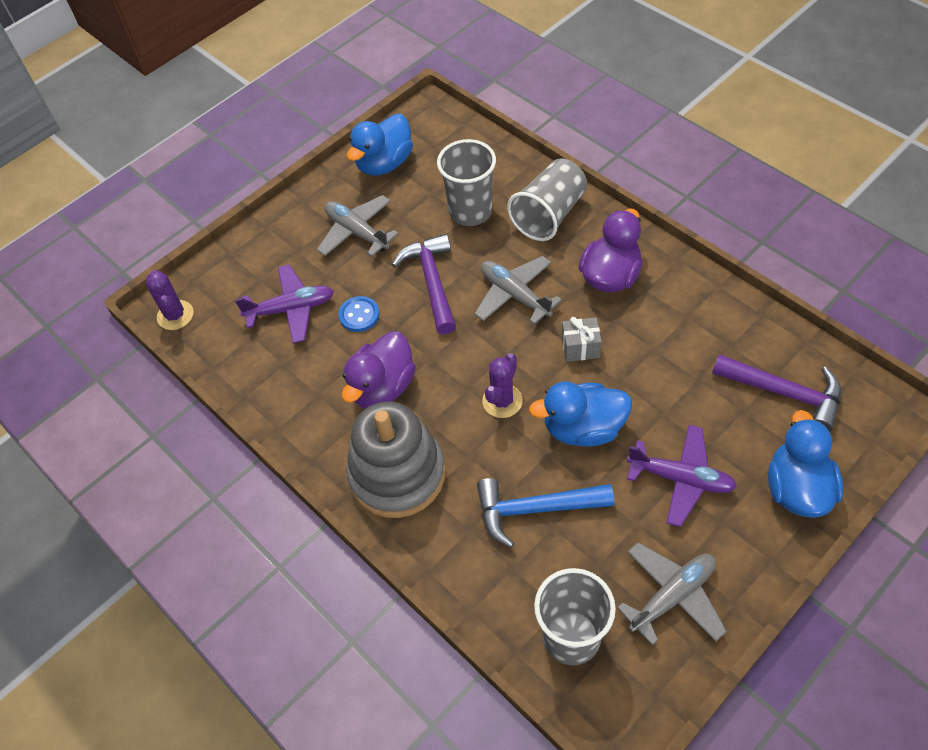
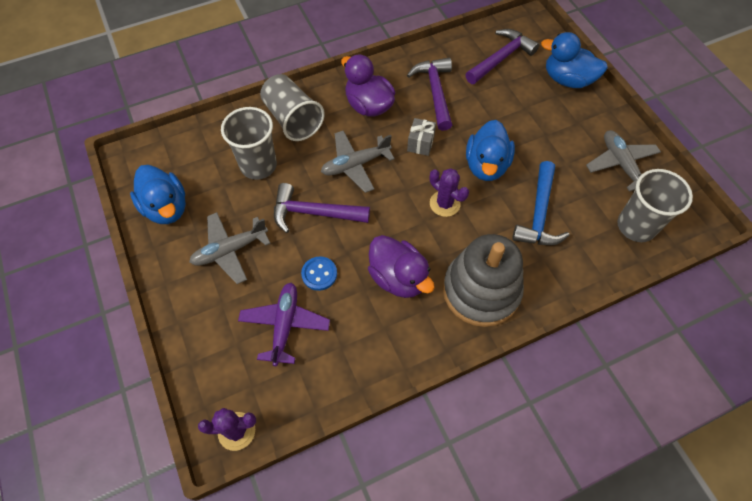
camera: 75 degrees left, 5 degrees up
purple plane [627,425,737,527] -> none
none -> purple hammer [407,58,452,131]

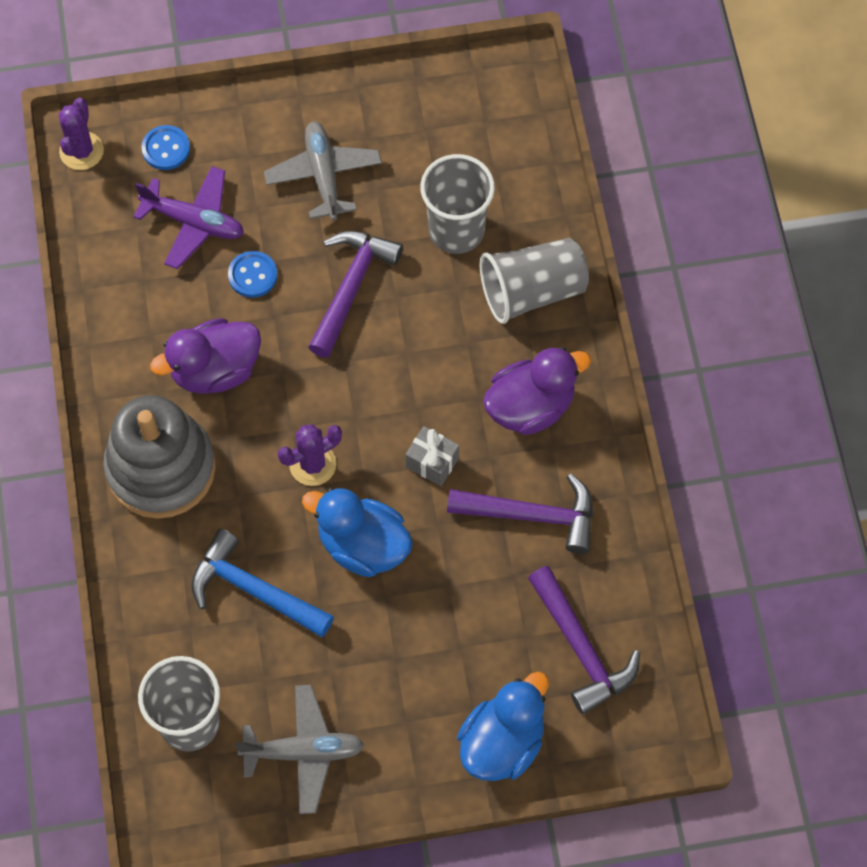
camera: 105 degrees right, 5 degrees up
blue duck [130,165,186,224] -> none
grey plane [321,130,395,193] -> none
none -> blue button [141,125,190,170]

